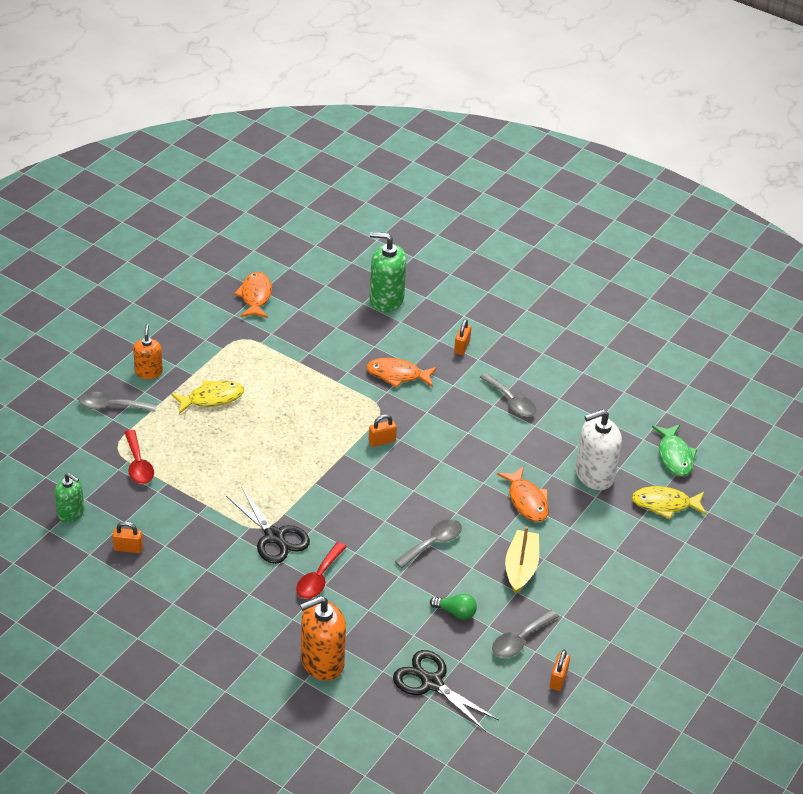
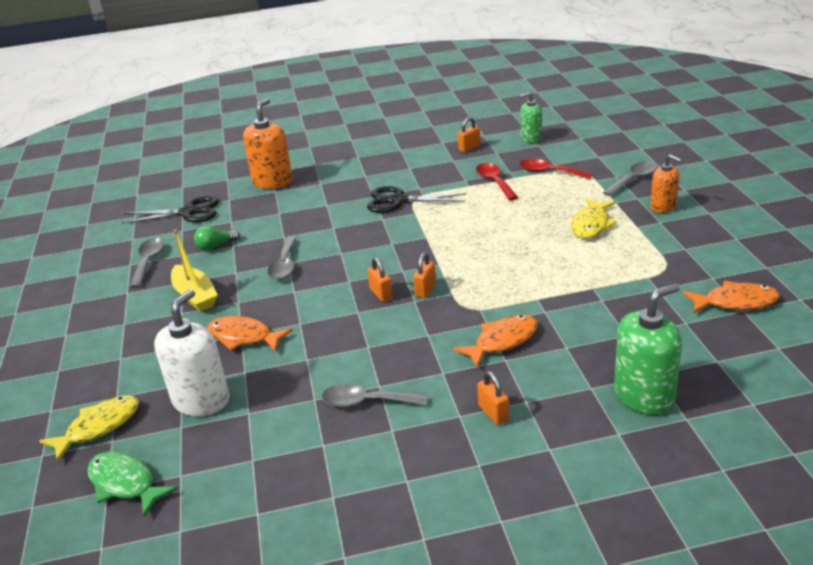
camera: 140 degrees right, 10 degrees down
orange fish [234,272,272,318] -> orange fish turned 45 degrees counterclockwise [683,281,780,314]
red spoon [296,542,347,599] -> red spoon moved to [476,163,518,201]
orange padlock [550,650,570,691] -> orange padlock moved to [367,257,393,302]

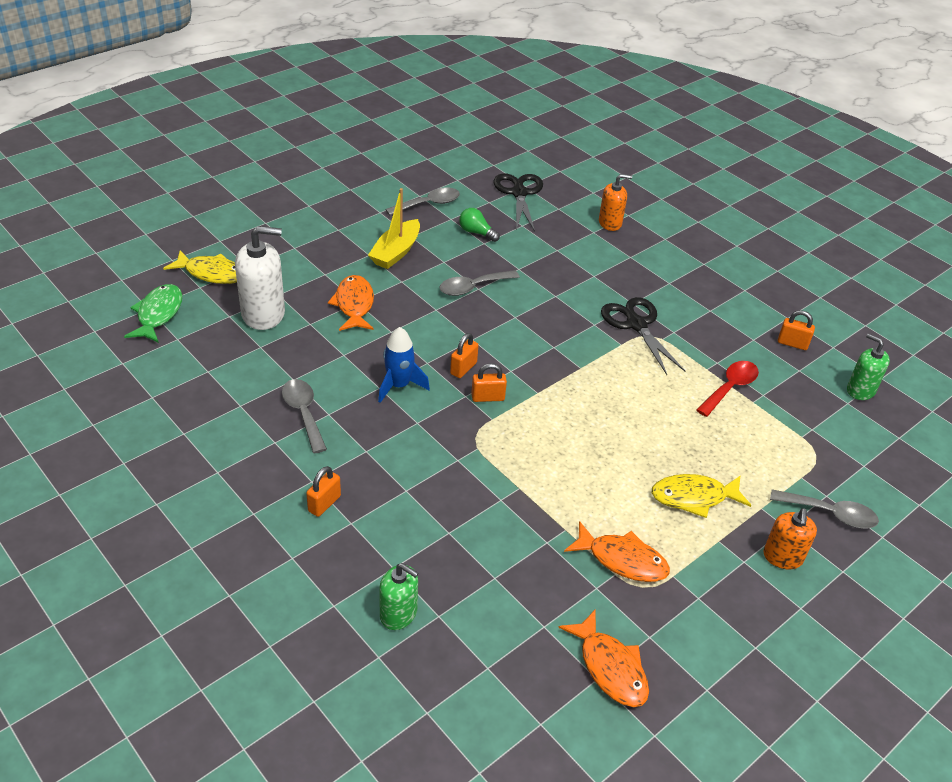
camera: 55 degrees right, 10 degrees up
black scissors [121,196,219,224] -> black scissors turned 150 degrees counterclockwise [494,173,543,232]
orange soap dispenser [243,98,293,189] -> orange soap dispenser [599,174,632,231], size x0.62
orange fish [453,315,538,368] -> orange fish moved to [564,521,670,582]
red spoon [519,159,592,179] -> none
green soap dispenser [614,283,682,415] -> green soap dispenser [379,563,418,630], size x0.62
none -> blue rocket [378,327,430,403]

